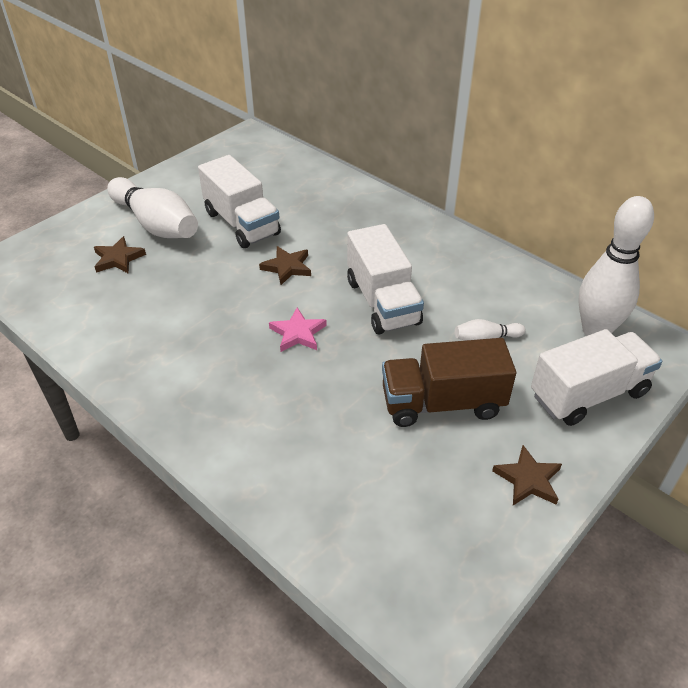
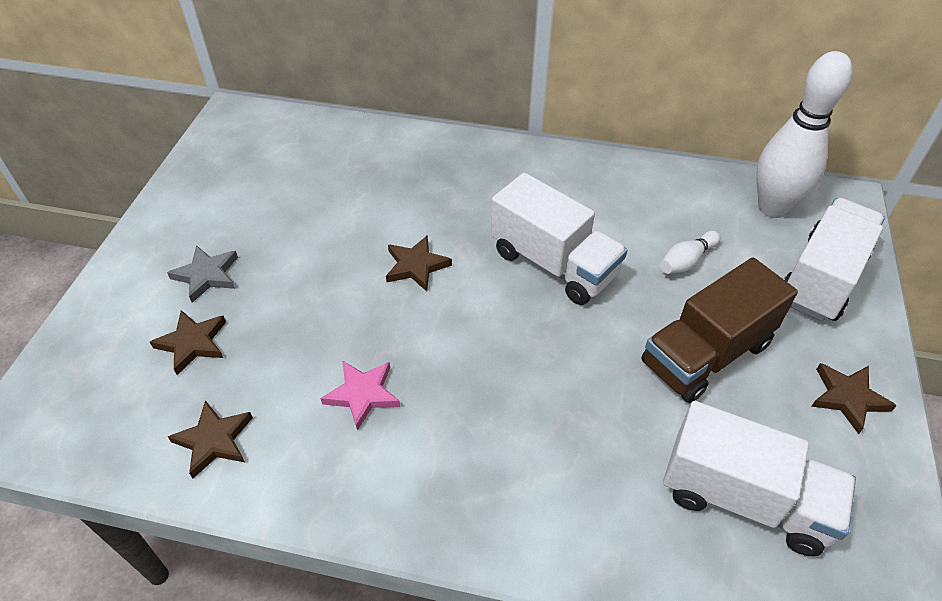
camera: 30 degrees left, 5 degrees up
white bowling pin [107,177,198,238] -> grey star [167,245,238,303]
white truck [198,155,281,248] -> white truck moved to [663,401,856,556]
pink star [269,308,327,352] -> pink star moved to [320,360,400,431]
none -> brown star [167,400,253,478]

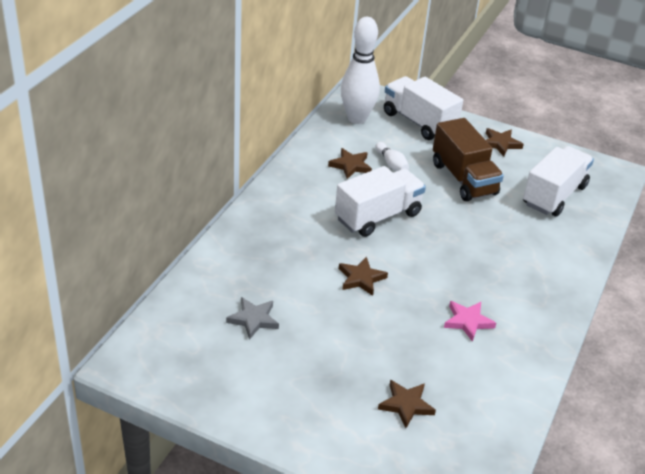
camera: 80 degrees left, 10 degrees down
grey star [167,245,238,303] -> grey star moved to [226,297,279,340]
brown star [167,400,253,478] -> brown star moved to [328,148,372,179]

